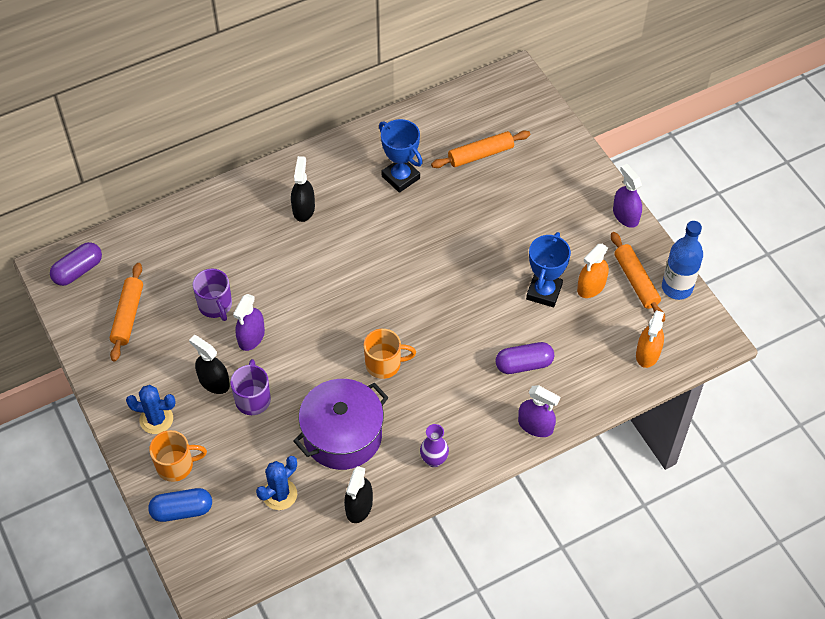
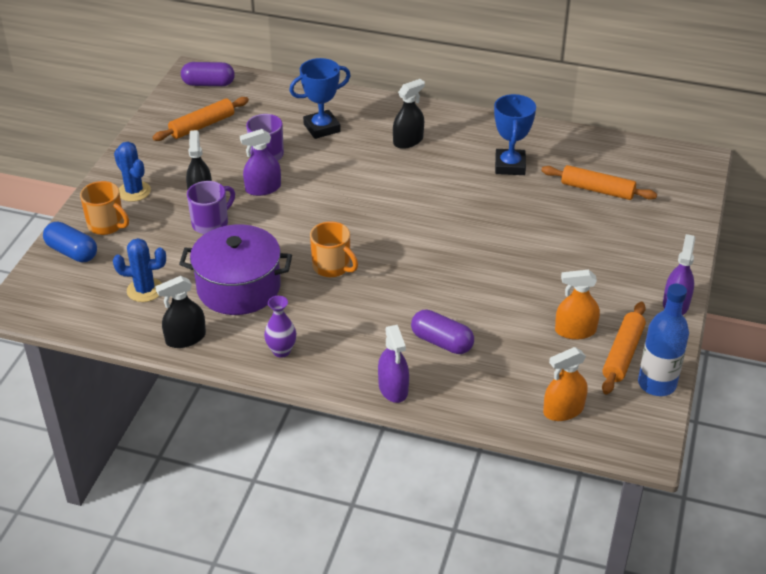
camera: 45 degrees right, 15 degrees down
blue trophy [526,232,571,307] -> blue trophy moved to [289,58,351,139]

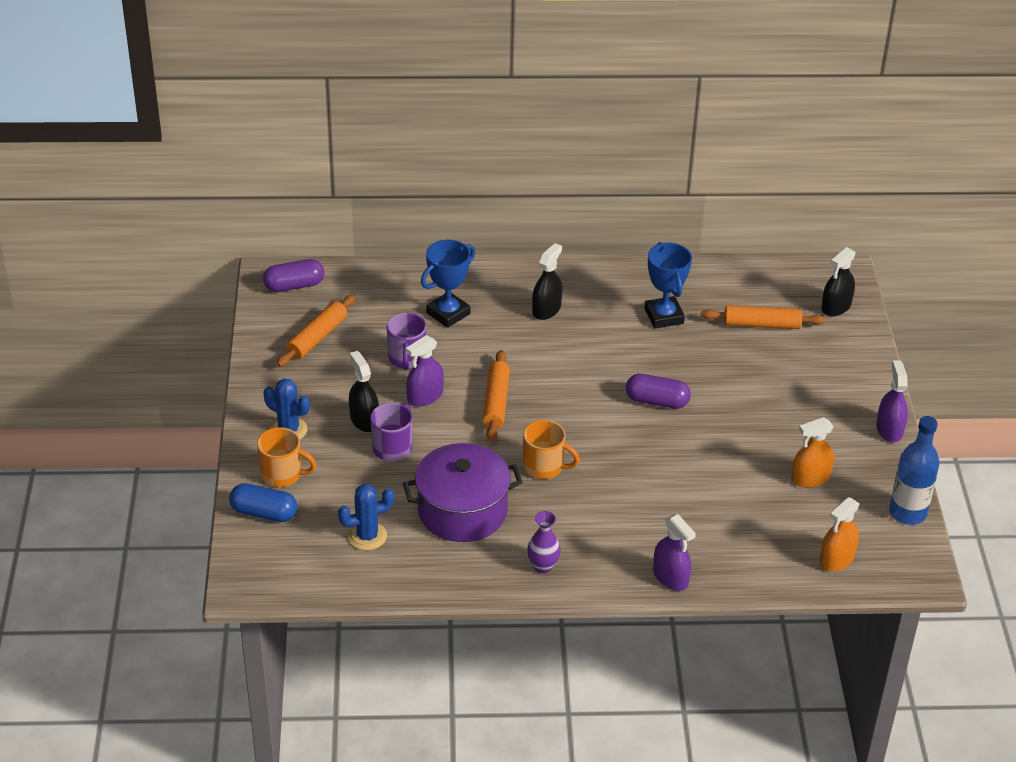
camera: 20 degrees left, 0 degrees up
black spray bottle [155,276,206,348] -> black spray bottle moved to [821,247,856,316]
purple capsule [411,309,474,354] -> purple capsule moved to [626,374,691,409]
orange rolling pin [602,302,646,395] -> orange rolling pin moved to [483,350,510,441]

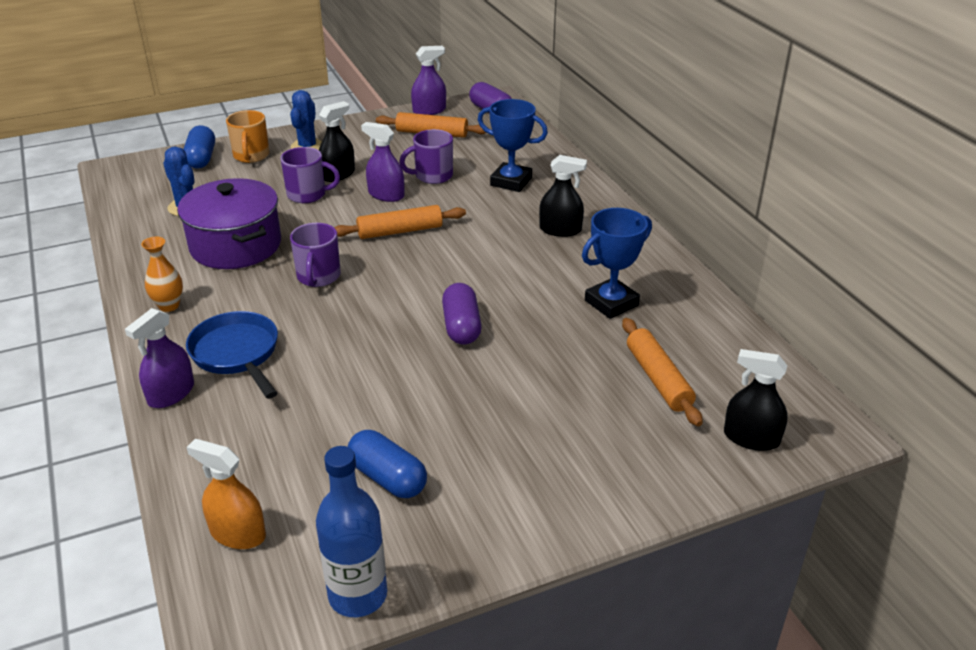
camera: 70 degrees right, 5 degrees down
orange mug [523,420,580,479] -> purple mug [290,223,341,287]
purple vase [527,511,561,574] -> orange vase [141,237,183,312]
orange spray bottle [791,417,834,488] -> blue capsule [348,430,427,498]
purple spray bottle [876,361,908,442] -> purple spray bottle moved to [411,46,446,115]
none -> blue pan [186,311,278,399]

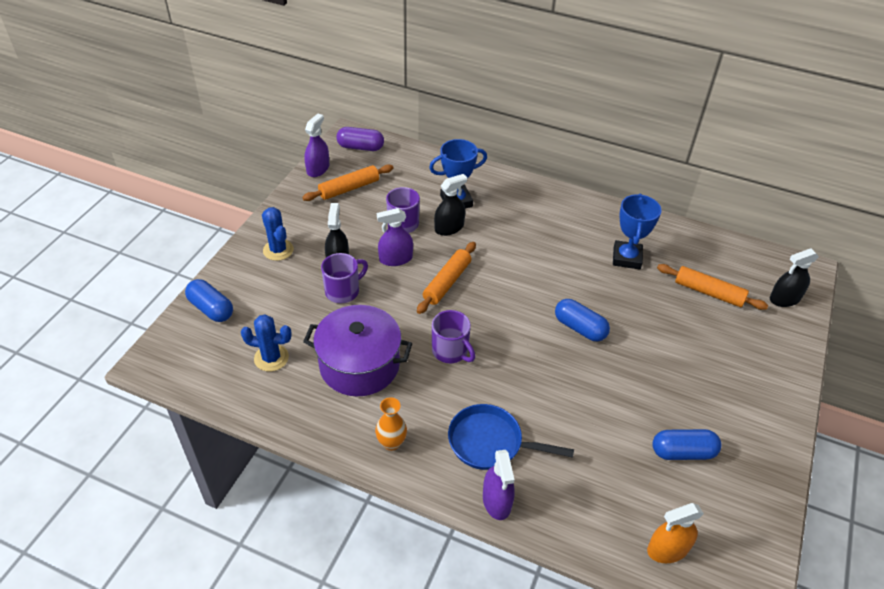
camera: 45 degrees left, 10 degrees up
orange mug [226,110,270,163] -> none
blue bottle [316,446,387,617] -> none
purple capsule [442,283,482,345] -> blue capsule [555,299,610,341]
black spray bottle [539,155,587,237] -> black spray bottle moved to [434,174,467,236]

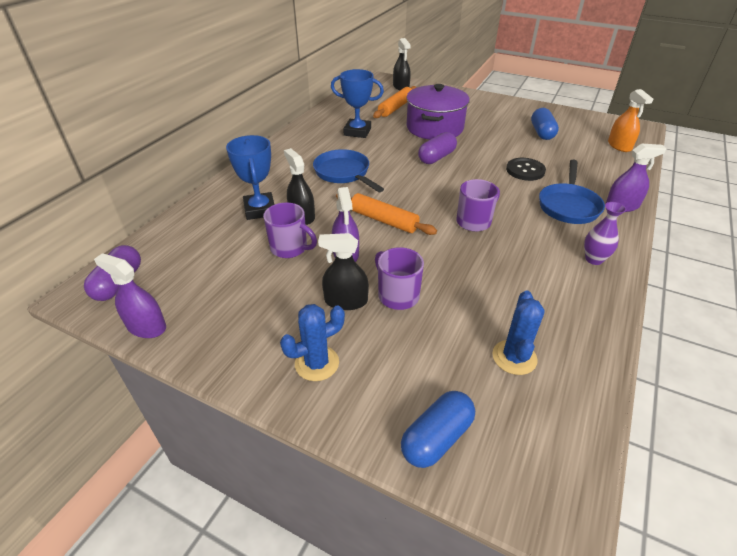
camera: 85 degrees left, 5 degrees down
orange rolling pin [302,164,393,201] -> none
purple pot [303,305,412,396] -> purple pot moved to [406,84,470,140]
orange vase [375,397,407,451] -> purple vase [584,202,627,265]
blue capsule [555,299,610,341] -> purple capsule [418,132,457,164]
none -> blue pan [313,149,384,192]
none -> black button [506,158,546,181]

